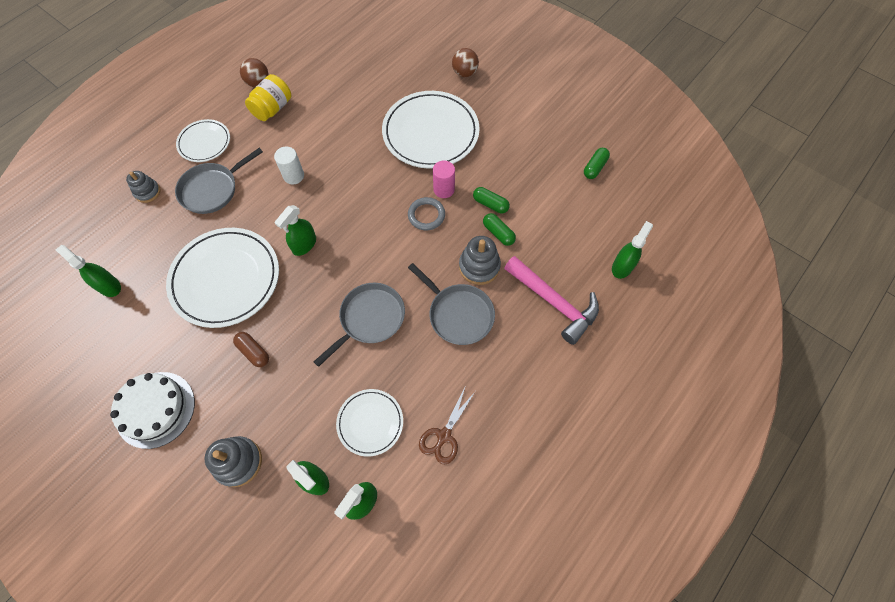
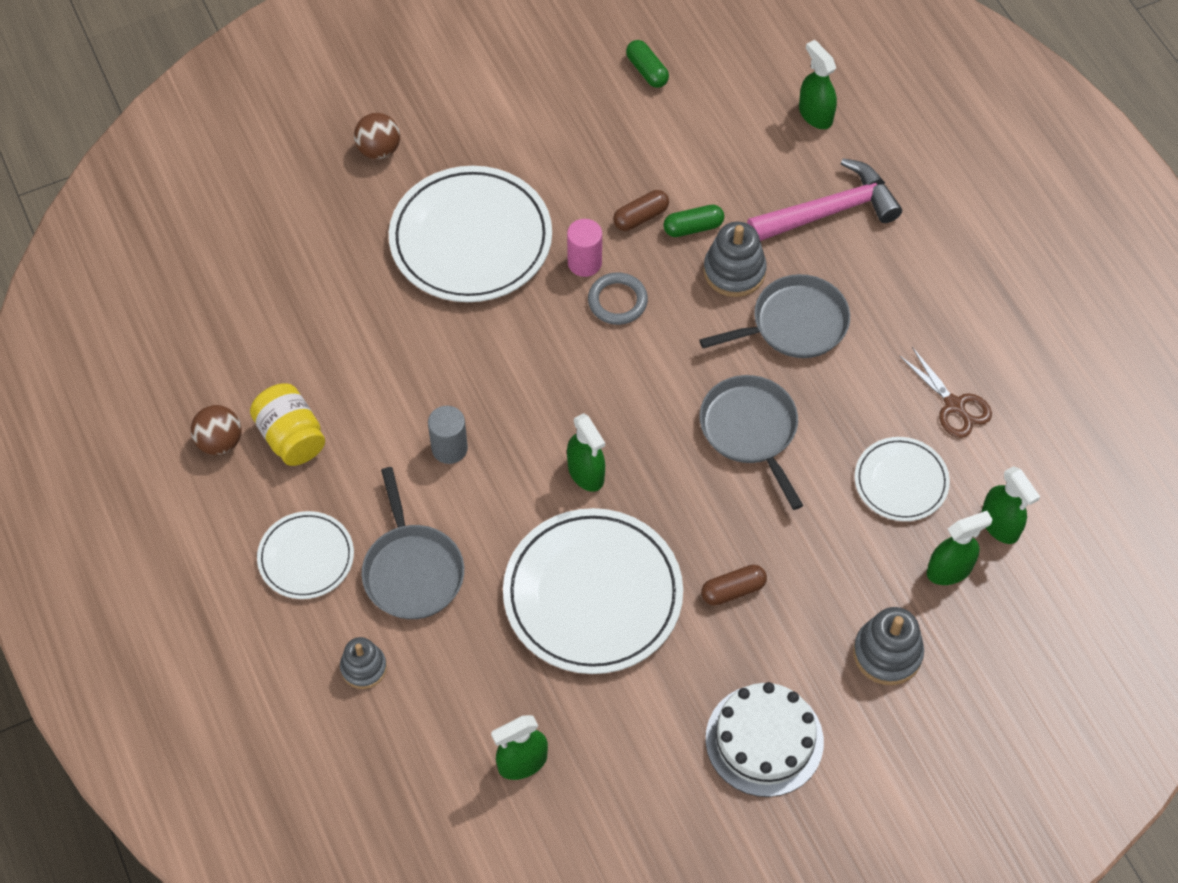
camera: 65 degrees left, 5 degrees down
white cylinder [274,147,304,184] -> grey cylinder [428,406,468,464]
green capsule [473,187,510,213] -> brown capsule [613,190,669,231]

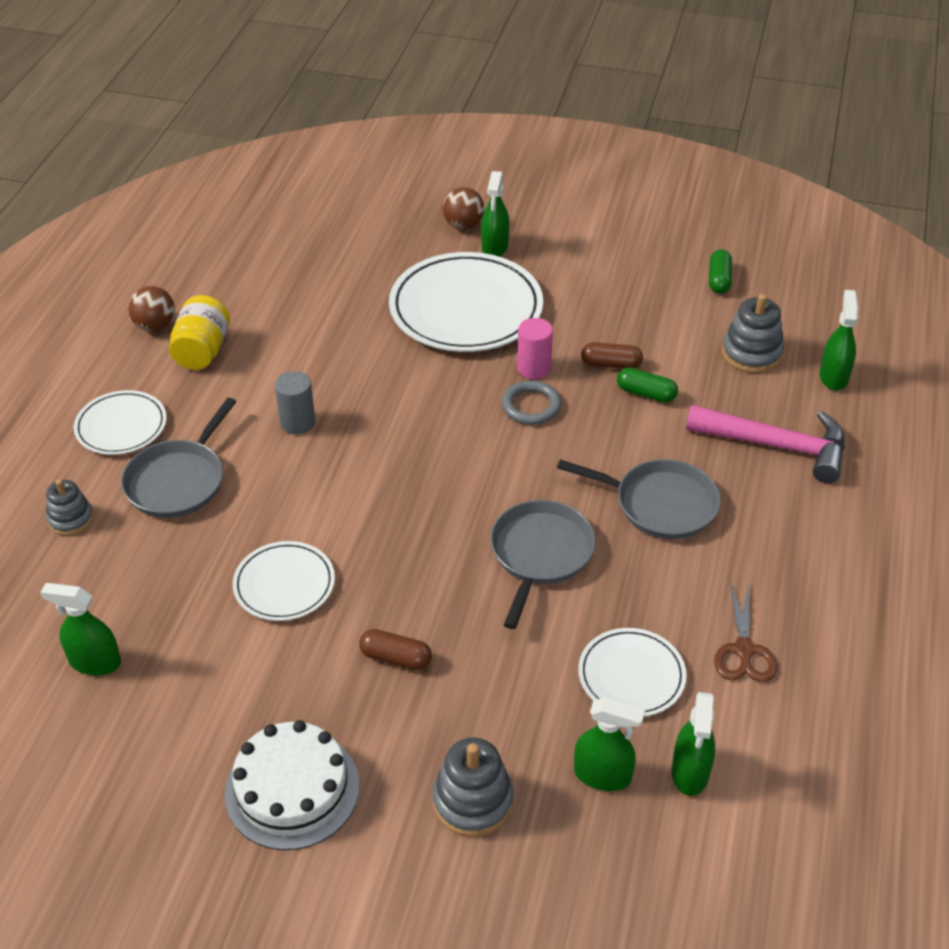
camera: 40 degrees right, 15 degrees down
white plate [503,508,683,674] -> white plate [233,541,335,621], size x0.54
green spray bottle [567,413,605,492] -> green spray bottle moved to [481,171,509,257]
grey stacking toy [703,222,767,297] -> grey stacking toy moved to [722,294,784,373]

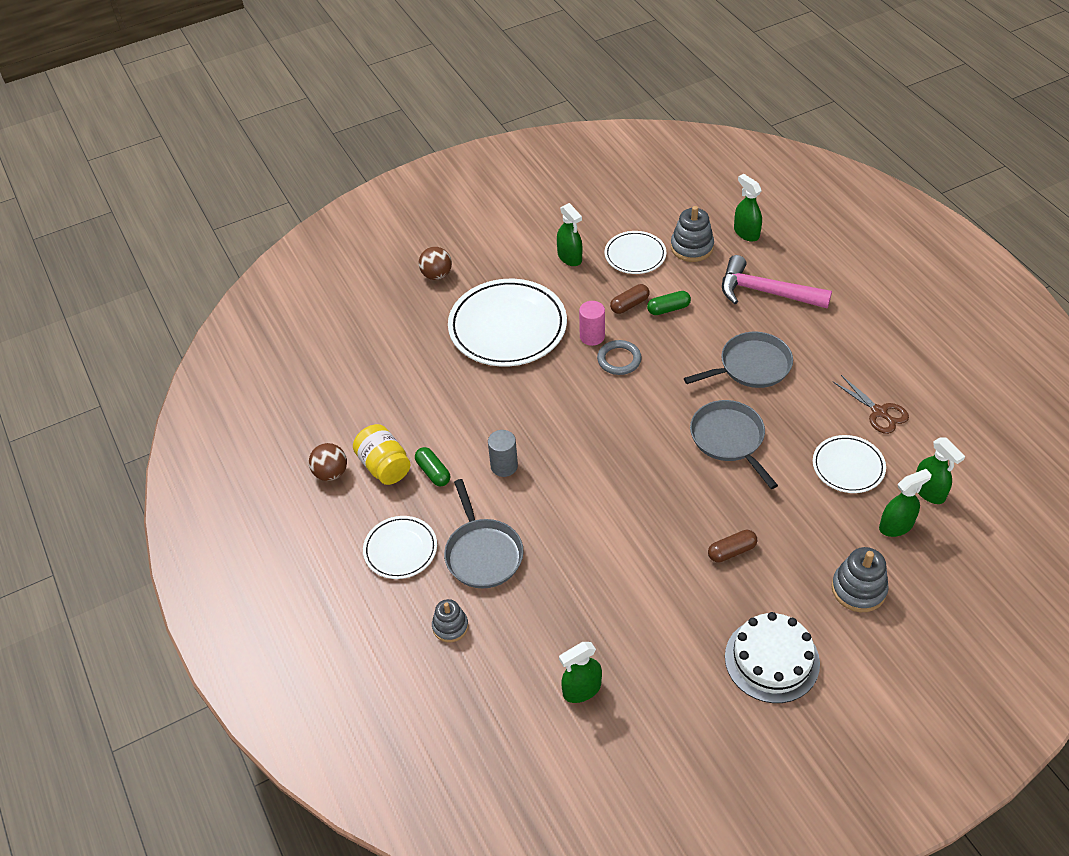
camera: 40 degrees left, 5 degrees up
white plate [233,541,335,621] -> white plate moved to [605,231,666,274]
green spray bottle [481,171,509,257] -> green spray bottle moved to [557,203,582,266]
pink hammer [686,405,845,483] -> pink hammer turned 135 degrees counterclockwise [722,255,832,308]
green capsule [709,249,732,294] -> green capsule moved to [415,447,450,486]

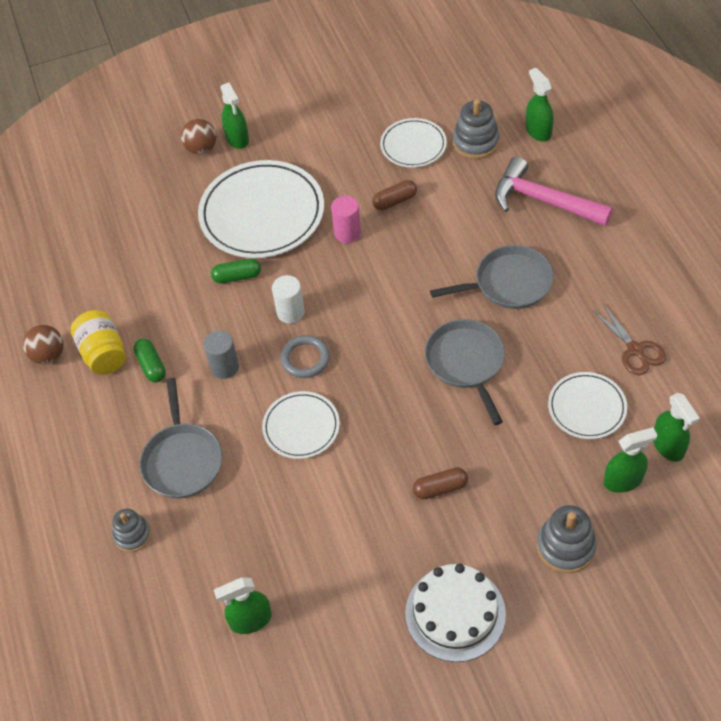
camera: 10 degrees right, 5 degrees up
white plate [363,516,437,579] -> white plate moved to [262,391,340,459]
green spray bottle [557,203,582,266] -> green spray bottle moved to [220,83,249,149]
grey ring [597,340,642,375] -> grey ring moved to [280,335,330,378]
green capsule [647,291,691,315] -> green capsule moved to [211,258,261,284]
none -> white cylinder [272,275,305,324]

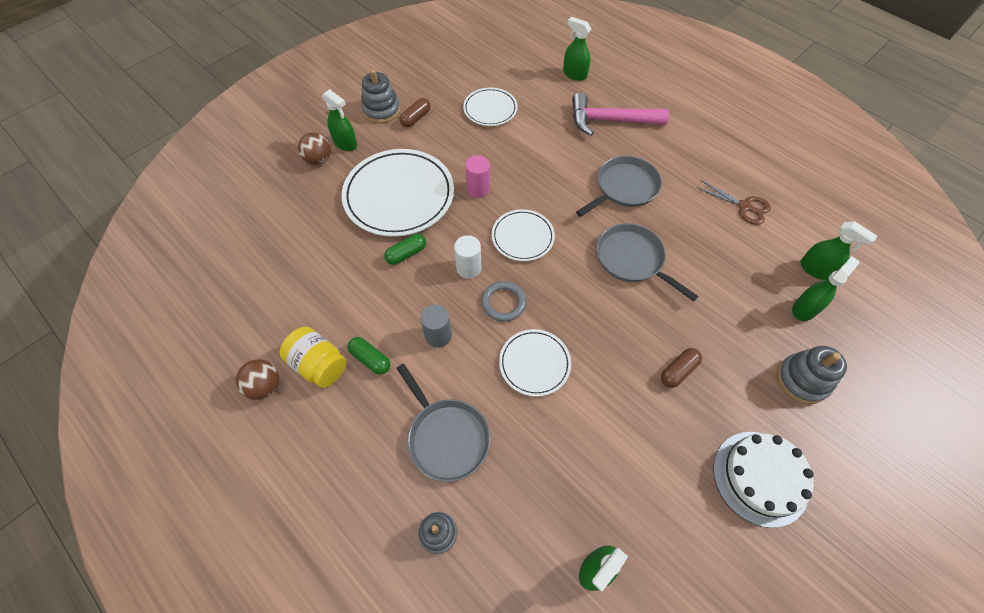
camera: 30 degrees left, 5 degrees up
brown capsule [372,180,417,210] -> brown capsule moved to [400,98,431,127]
grey stacking toy [453,99,500,159] -> grey stacking toy moved to [361,69,401,124]
white plate [548,372,627,439] -> white plate moved to [491,209,555,261]

